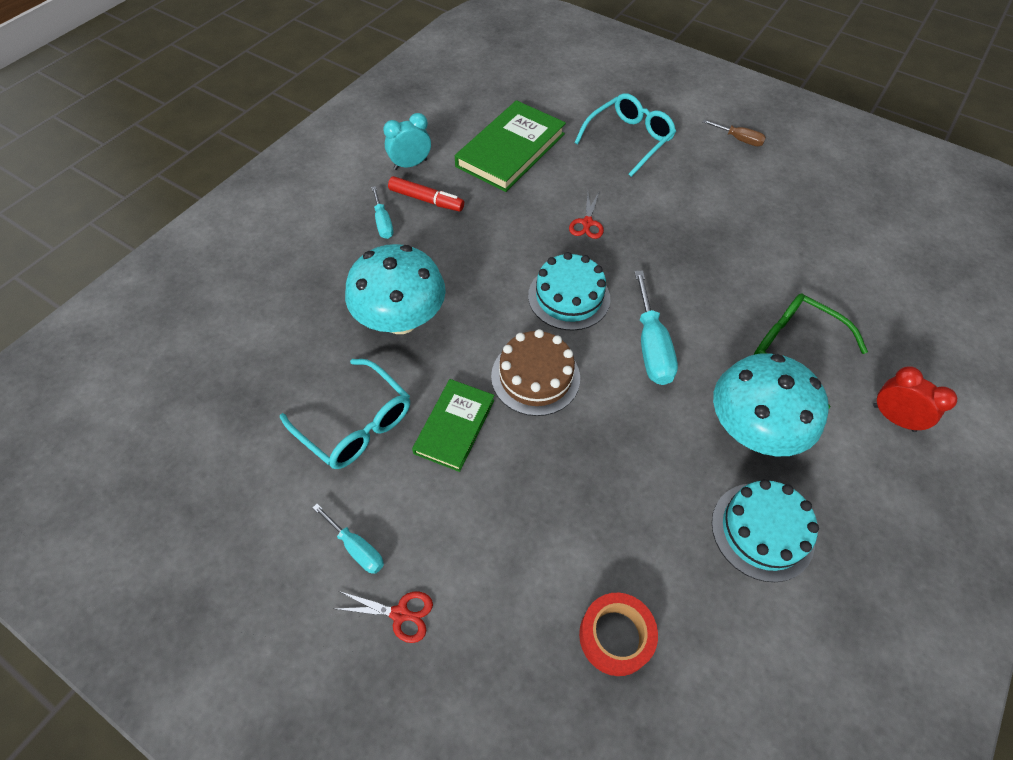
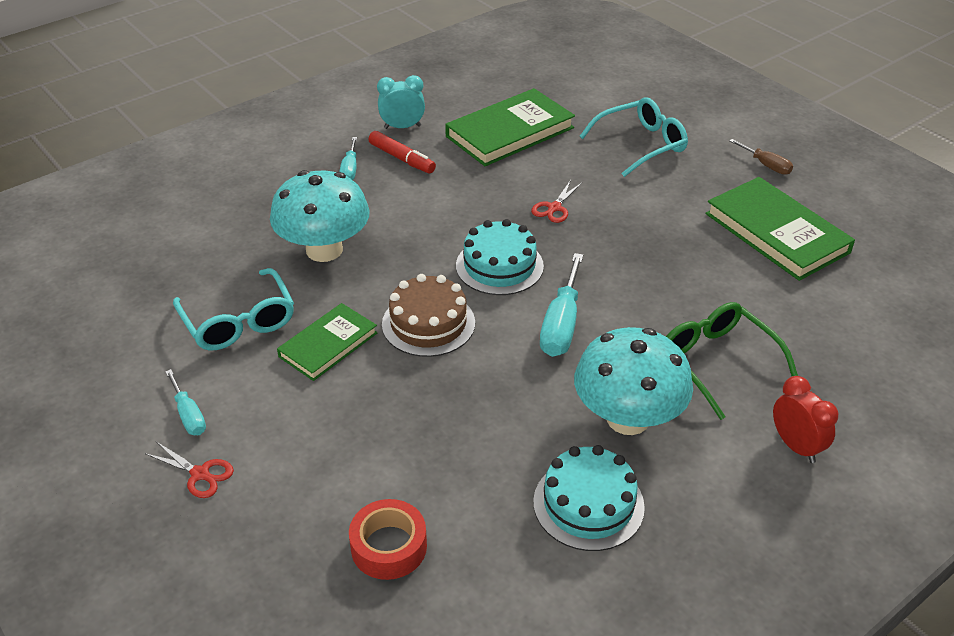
camera: 20 degrees right, 15 degrees down
none -> green book [705,177,855,281]

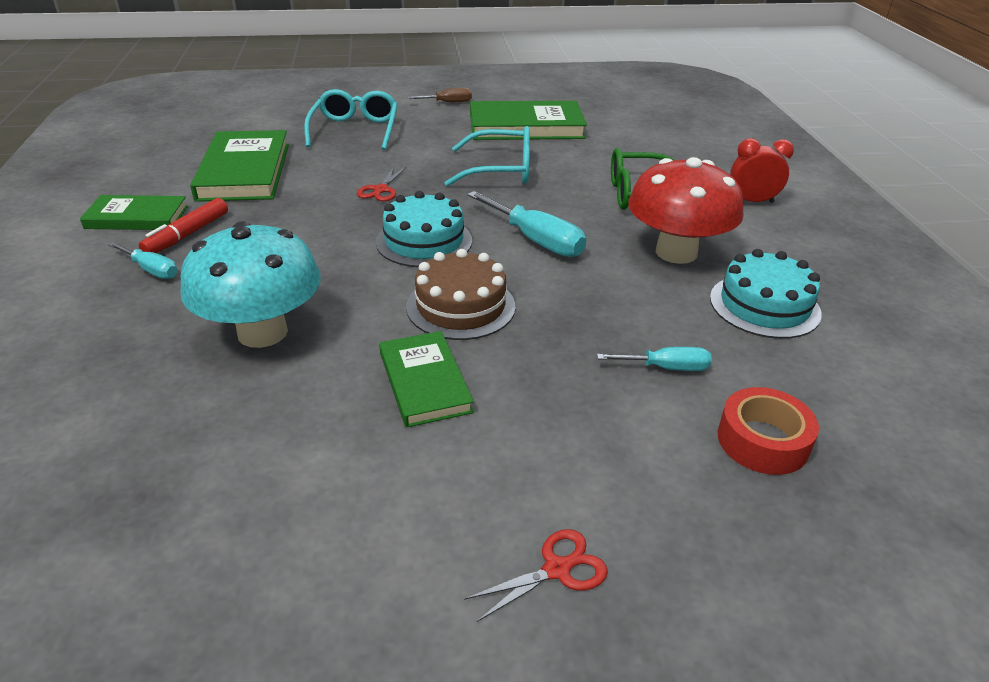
camera: 60 degrees left, 5 degrees down
turquoise screwdriver [165,369,206,435] -> turquoise screwdriver moved to [597,347,712,371]
turquoise glasses [173,268,294,350] -> turquoise glasses moved to [445,126,530,187]
red marker [369,131,436,173] -> red marker turned 135 degrees clockwise [139,198,228,253]
turquoise clock [377,75,425,129] -> green book [80,195,188,230]
red scissors [531,180,582,223] -> red scissors turned 45 degrees clockwise [357,167,406,201]
turquoise mushroom [574,327,693,435] -> red mushroom [628,157,744,264]

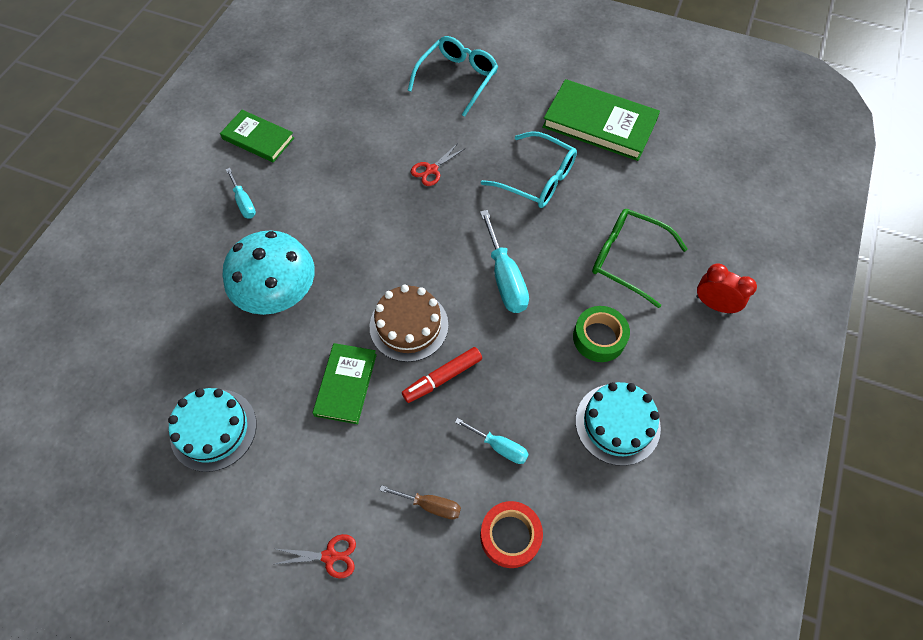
camera: 30 degrees right, 25 degrees up
red marker [139,198,228,253] -> red marker moved to [402,347,482,403]
green book [190,130,289,202] -> none
turquoise cake [376,191,472,267] -> turquoise cake moved to [168,388,257,472]
brown screwdriver [408,88,472,102] -> brown screwdriver moved to [379,485,461,520]
red mushroom [628,157,744,264] -> green tape [573,306,630,362]

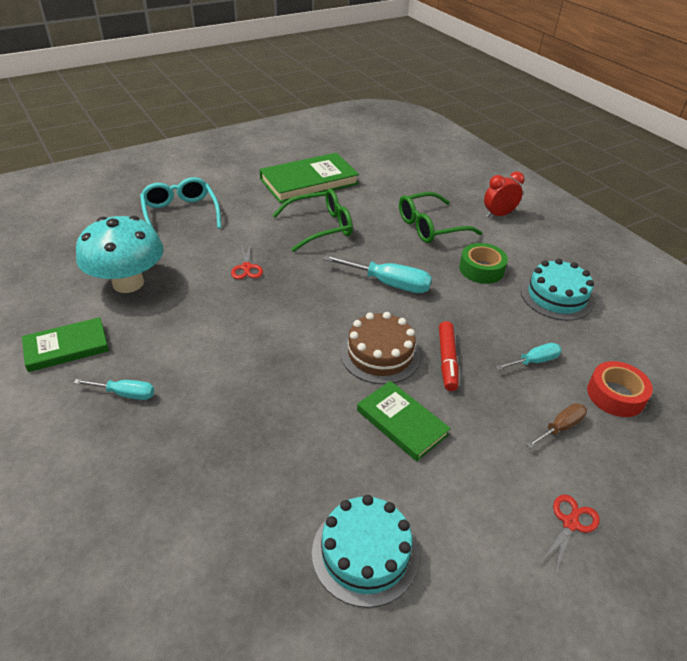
camera: 55 degrees left, 20 degrees down
turquoise mushroom [222,230,315,315] -> turquoise mushroom moved to [76,216,164,293]
turquoise glasses [481,131,577,208] -> green glasses [272,189,353,252]

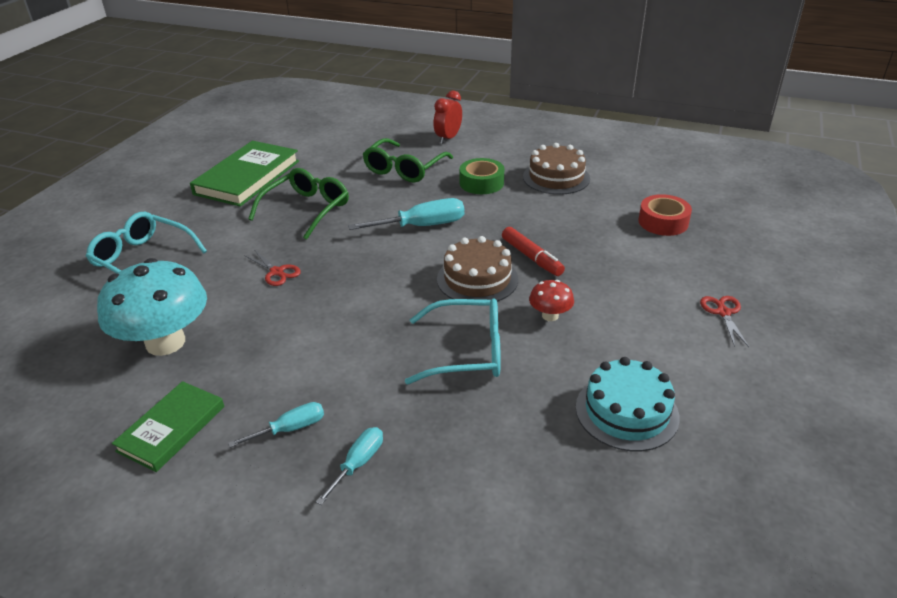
camera: 35 degrees left, 5 degrees down
green book [357,381,451,461] -> red mushroom [529,280,574,321]
turquoise screwdriver [495,343,562,370] -> turquoise screwdriver moved to [316,427,383,505]
turquoise cake [521,259,594,321] -> brown cake [523,143,590,195]
brown screwdriver [526,403,587,448] -> none
none -> turquoise glasses [405,298,501,384]

